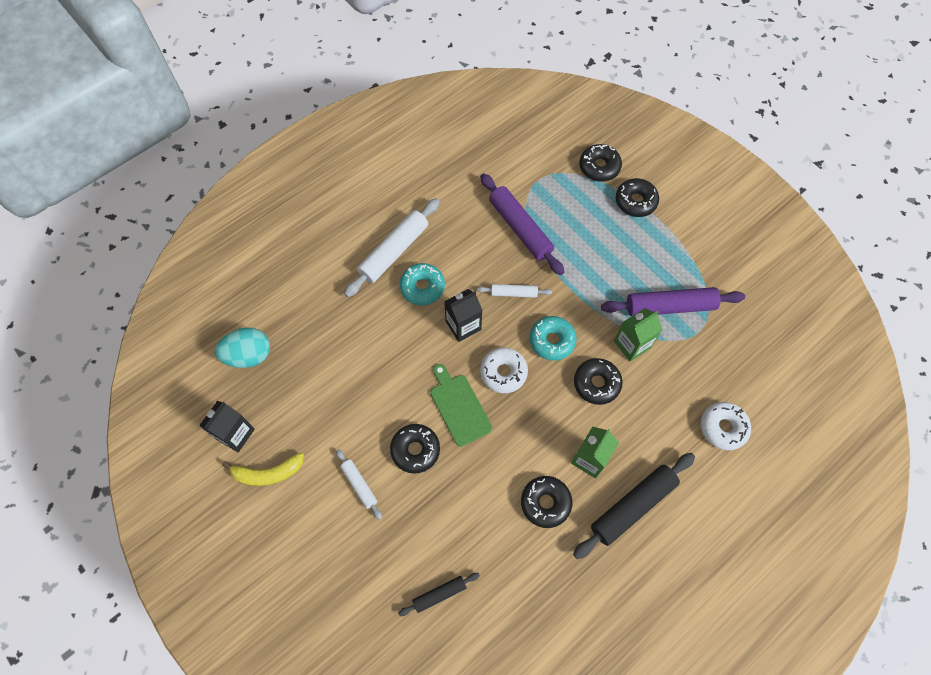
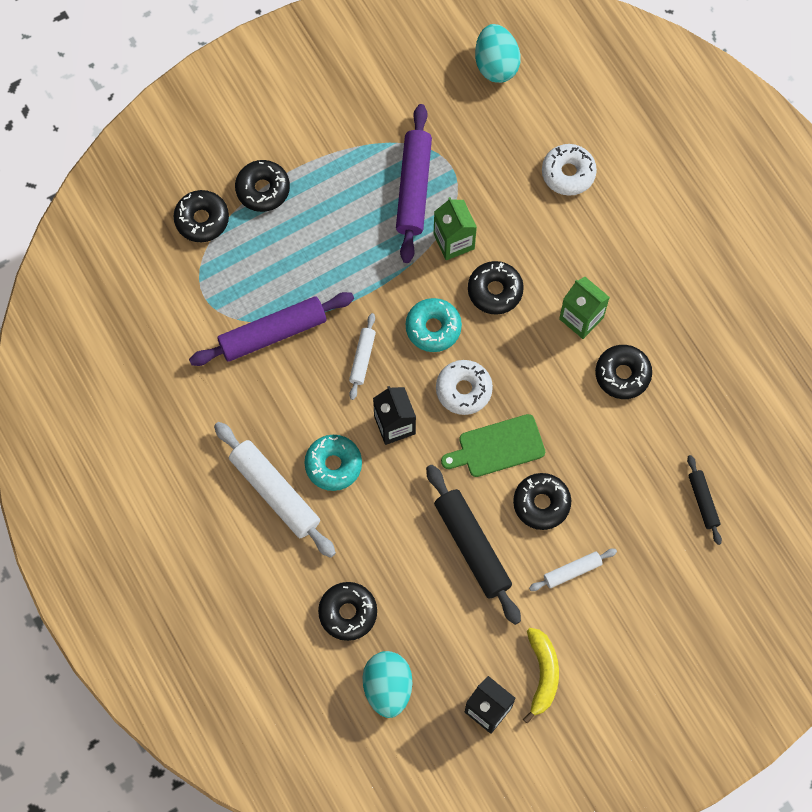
camera: 80 degrees left, 5 degrees up
black rolling pin [573,453,695,559] -> black rolling pin moved to [426,465,521,625]
none -> black donut [318,582,377,641]
none -> turquoise egg [475,24,521,83]

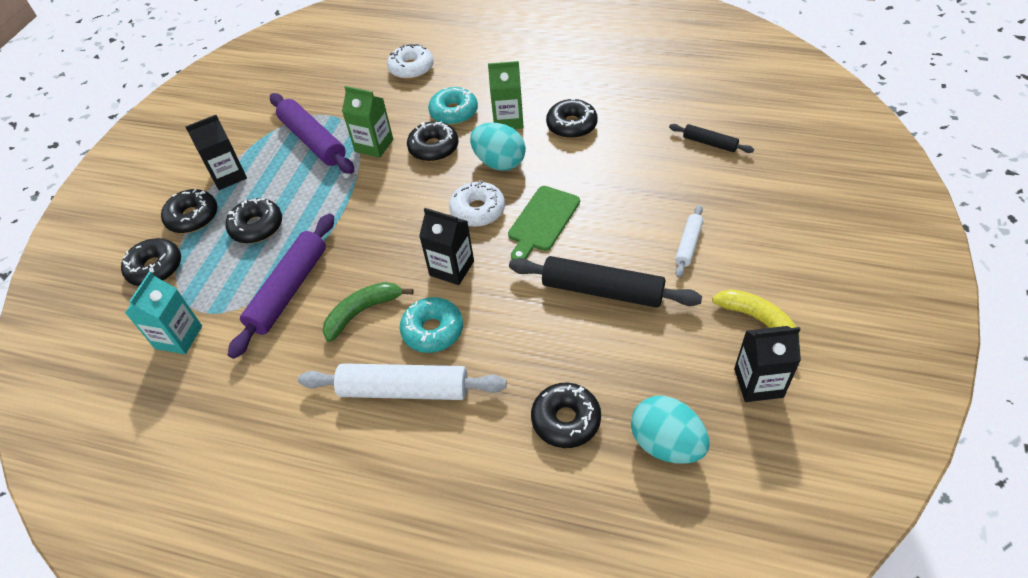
camera: 40 degrees left, 20 degrees down
white rolling pin [349,313,376,400] -> none
turquoise donut [406,298,462,352] -> turquoise donut moved to [428,87,478,125]
turquoise egg [475,24,521,83] -> turquoise egg moved to [470,123,526,171]
black donut [513,473,571,530] -> black donut moved to [226,198,282,244]
none -> turquoise carton [125,271,202,354]
none -> black carton [185,115,247,190]
none -> green banana [323,282,414,342]

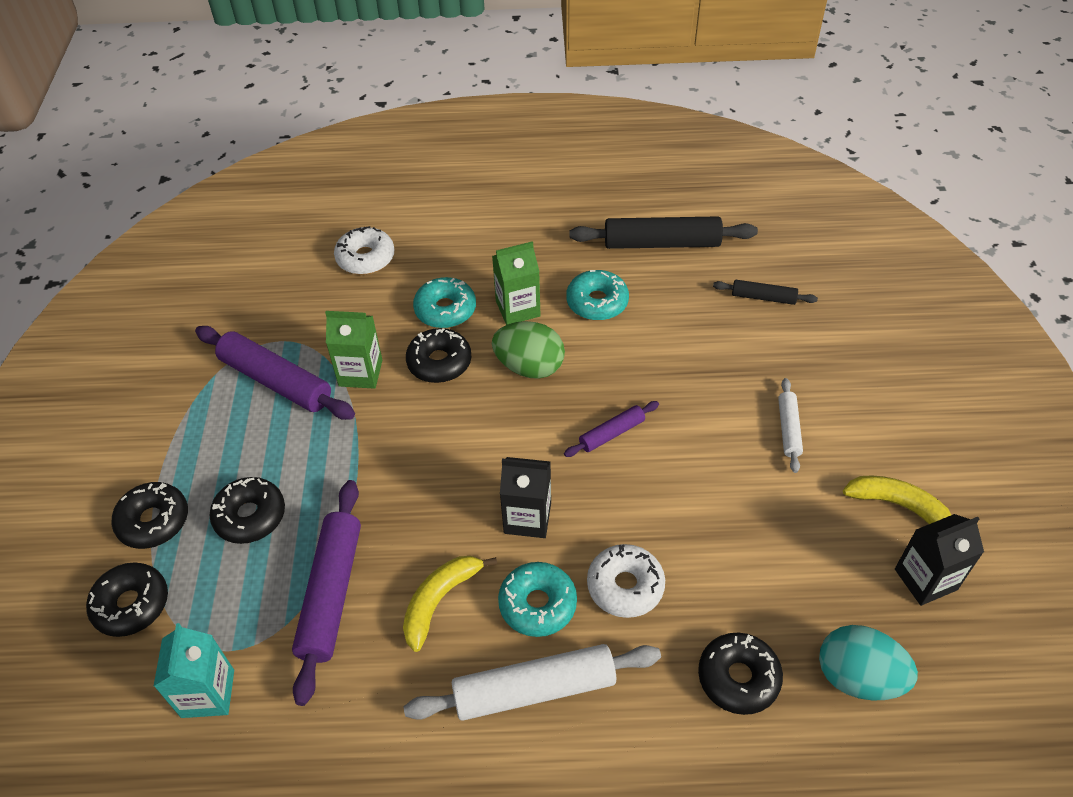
camera: 20 degrees left, 0 degrees up
black carton [185,115,247,190] -> none
green banana [323,282,414,342] -> yellow banana [403,556,497,652]
white donut [449,180,505,227] -> white donut moved to [587,544,665,618]
turquoise egg [470,123,526,171] -> green egg [492,321,565,379]
green cutting board [508,186,580,260] -> purple rolling pin [564,401,659,457]
black rolling pin [509,256,702,308] -> black rolling pin moved to [569,216,758,249]
black donut [546,98,598,139] -> turquoise donut [566,270,629,321]

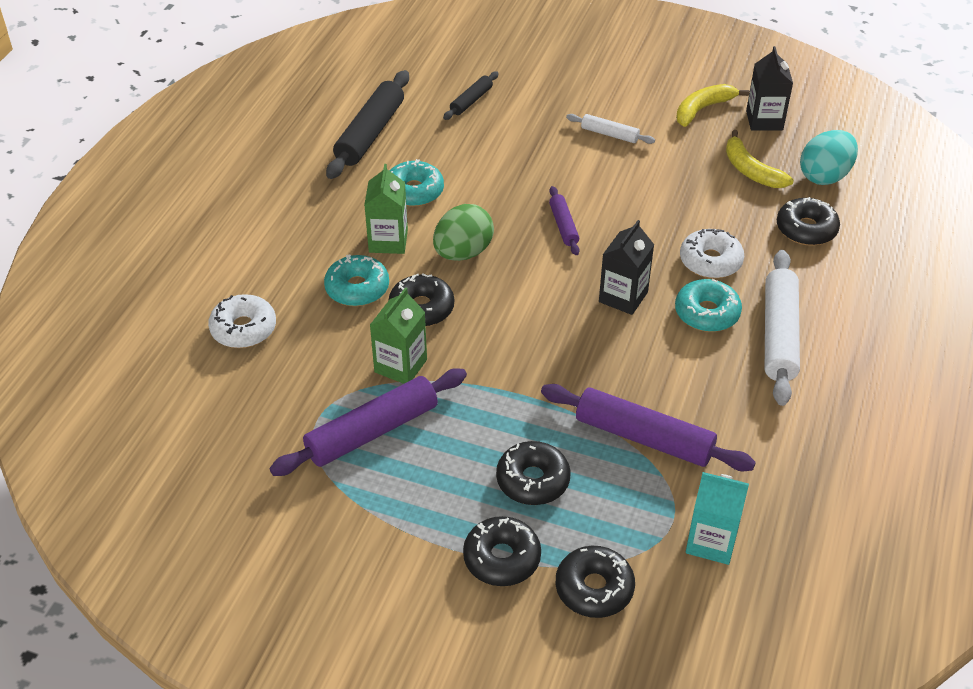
camera: 70 degrees left, 5 degrees down
yellow banana [403,556,497,652] -> yellow banana moved to [726,130,794,188]

